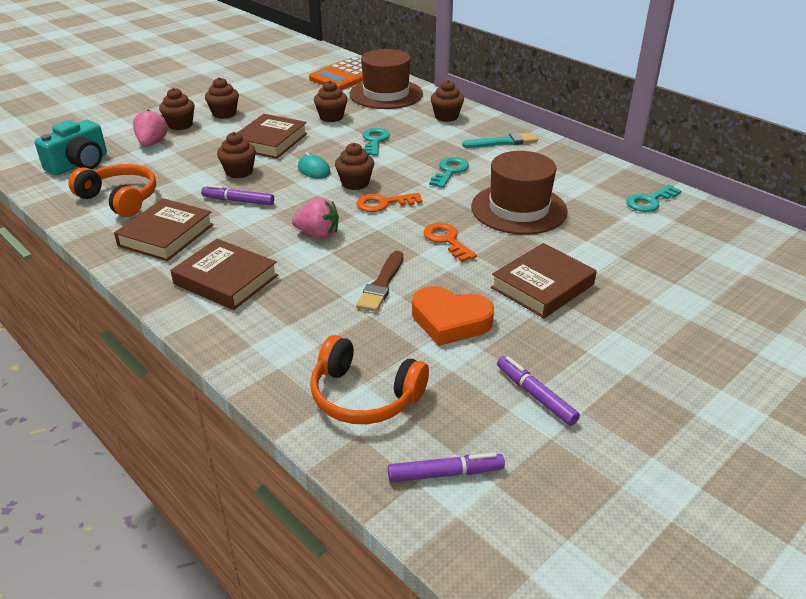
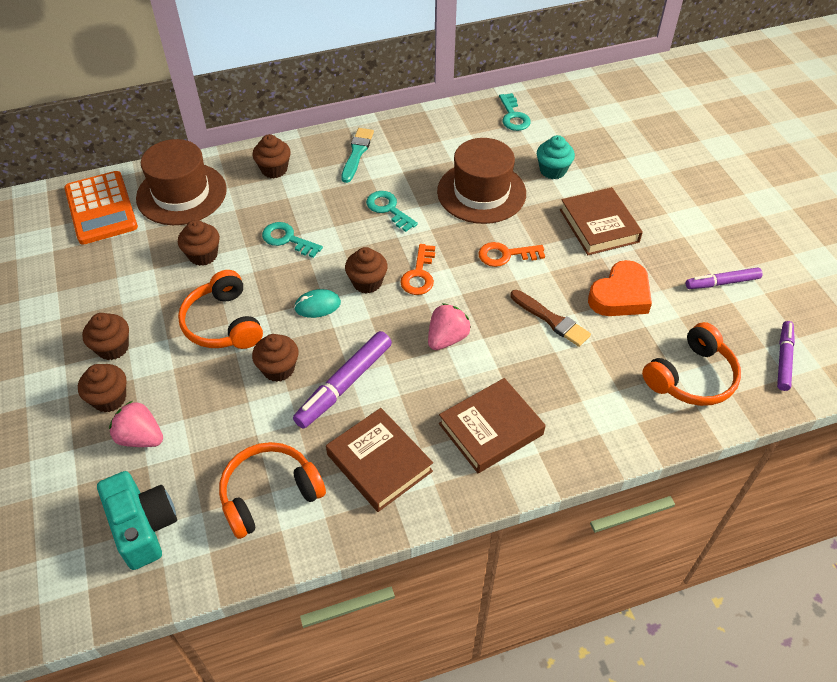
camera: 65 degrees left, 15 degrees up
purple marker [201,185,274,205] -> purple marker [293,331,392,429], size x1.54
brown book [237,114,307,159] -> orange headphones [178,270,263,349]
none -> turquoise cupcake [537,135,575,179]

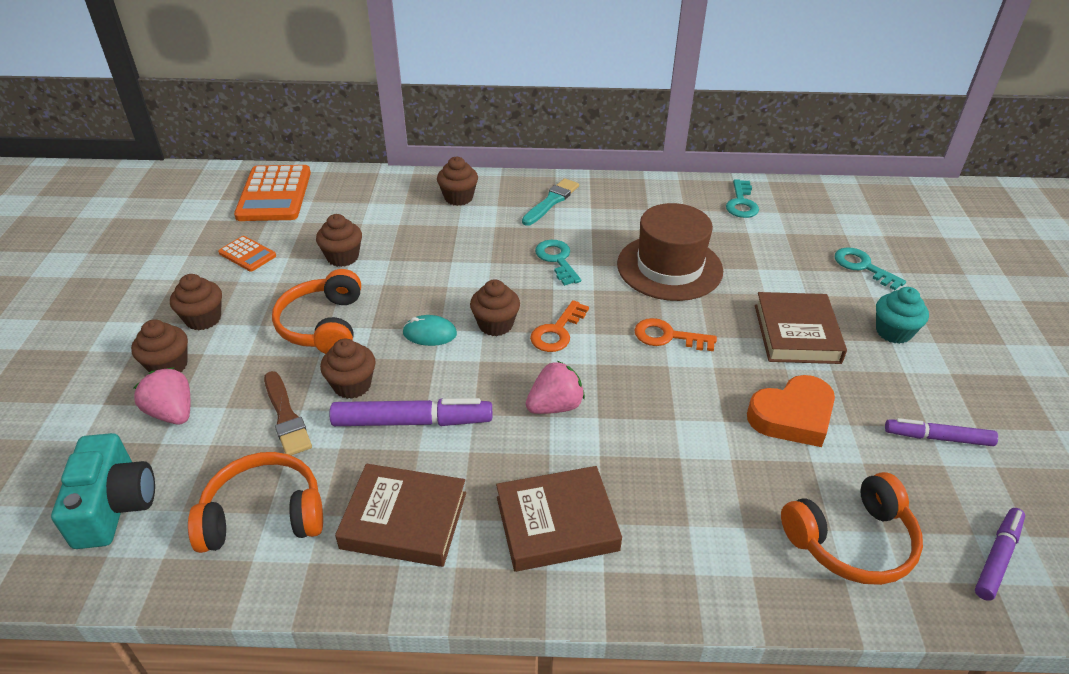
camera: 20 degrees right, 10 degrees down
brown hat [136,139,227,225] -> none
turquoise key [262,222,323,258] -> turquoise key moved to [835,247,906,290]
purple marker [293,331,392,429] -> purple marker turned 150 degrees counterclockwise [329,398,492,426]
brown book [326,408,433,512] -> brown book turned 60 degrees counterclockwise [335,464,466,567]
brown brush [510,290,591,347] -> brown brush moved to [264,371,312,455]
turquoise cupcake [537,135,575,179] -> turquoise cupcake moved to [876,287,929,344]
none -> orange calculator [218,236,276,272]

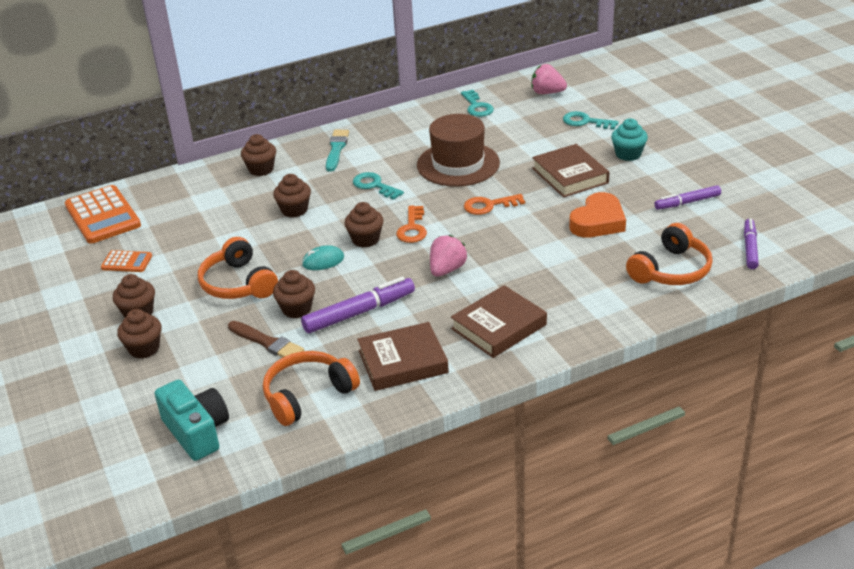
camera: 25 degrees left, 5 degrees down
pink strawberry [134,367,190,424] -> pink strawberry moved to [532,64,567,94]
brown cupcake [316,214,362,267] -> brown cupcake moved to [273,174,311,218]

